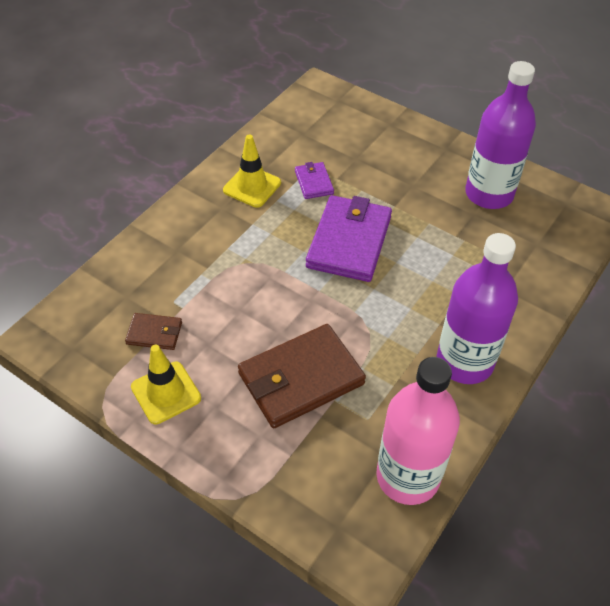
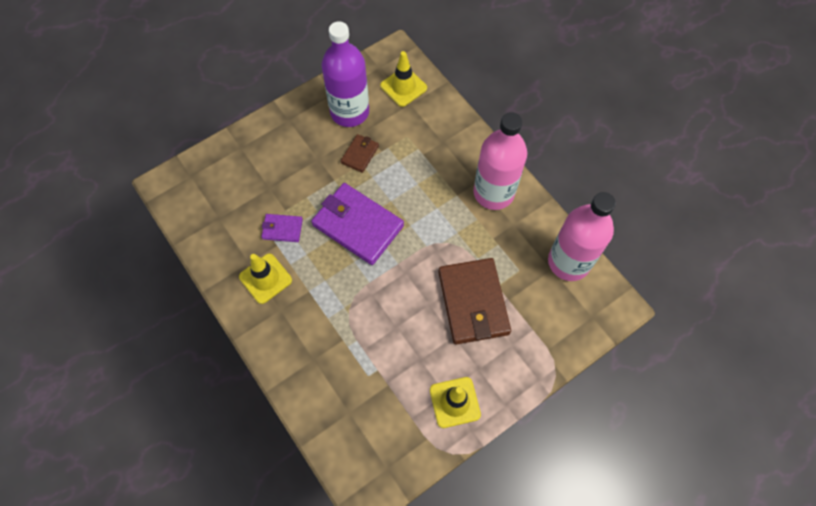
camera: 70 degrees left, 15 degrees up
brown wallet [125,313,182,350] -> brown wallet moved to [341,134,379,173]
purple bottle [437,233,518,384] -> pink bottle [473,112,527,210]
none -> yellow traffic cone [380,51,427,107]

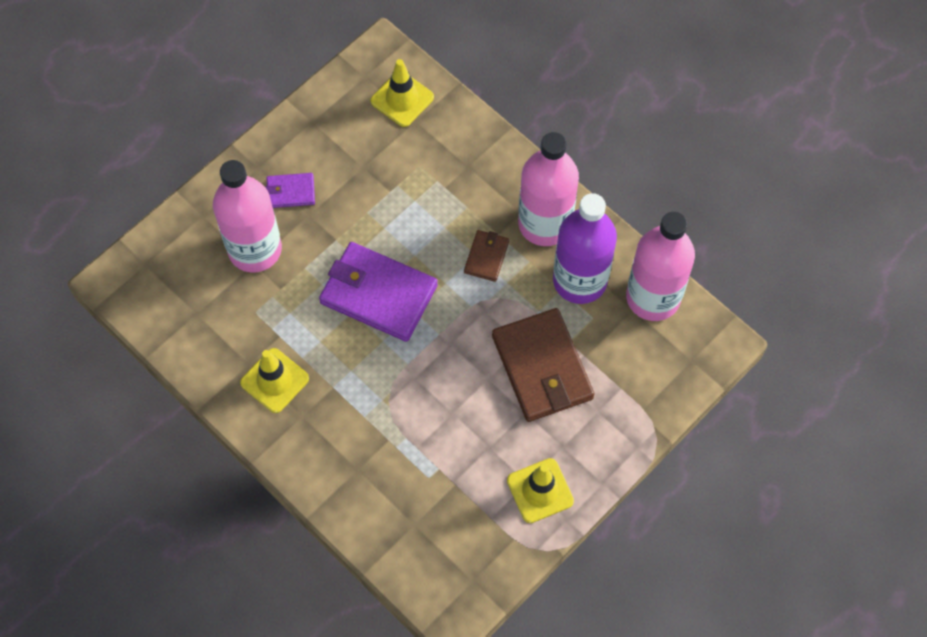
camera: 10 degrees left, 0 degrees up
purple wallet [261,214,303,242] -> purple wallet moved to [265,173,315,208]
purple bottle [322,21,369,127] -> purple bottle moved to [553,193,617,304]
brown wallet [341,134,379,173] -> brown wallet moved to [464,230,509,282]
none -> pink bottle [213,160,282,273]

